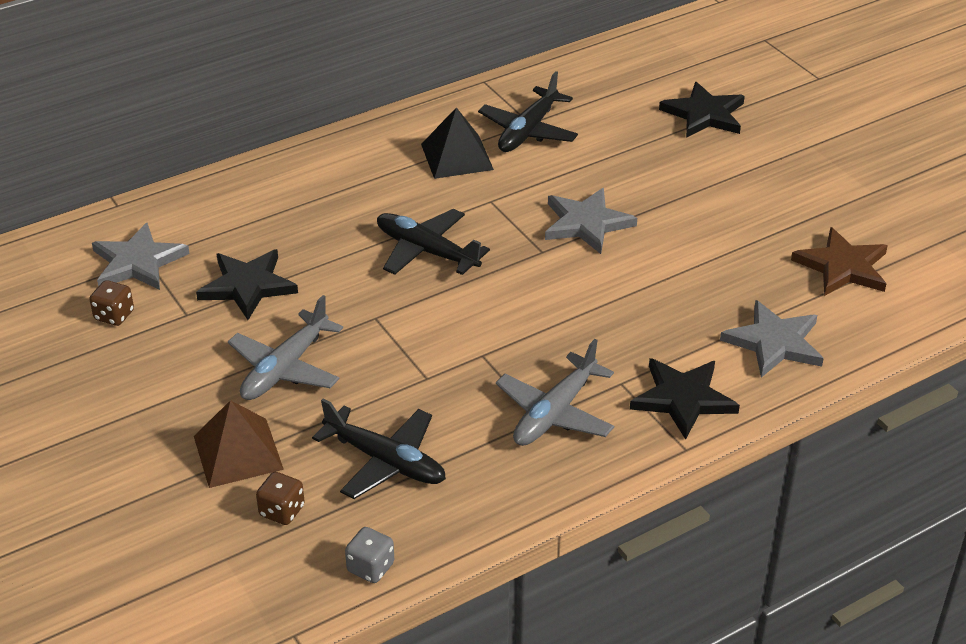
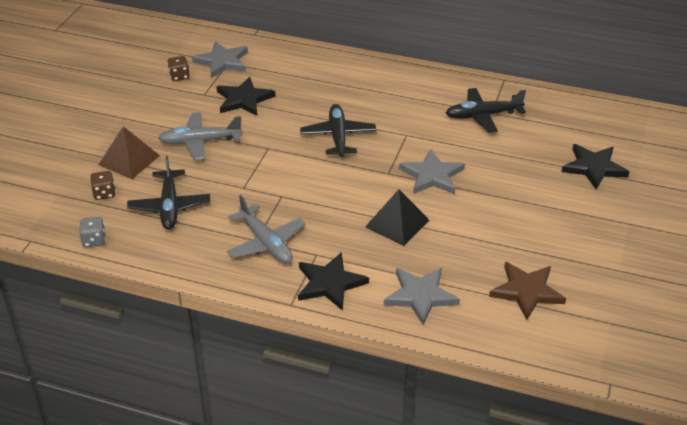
camera: 50 degrees right, 0 degrees up
black pyramid [421,107,494,179] -> black pyramid moved to [365,189,429,246]
grey plane [496,339,614,446] -> grey plane turned 120 degrees counterclockwise [227,195,305,264]

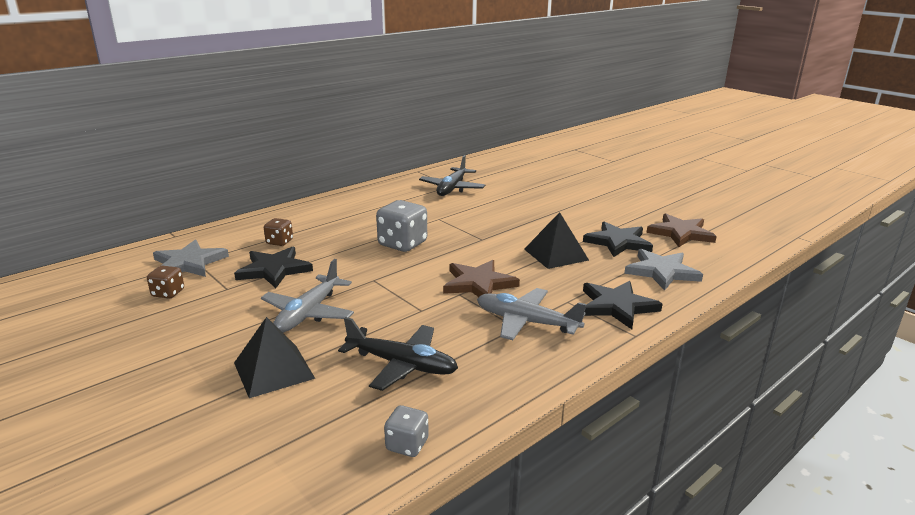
camera: 60 degrees left, 15 degrees down
brown dice [90,171,116,200] -> brown dice moved to [264,218,293,246]
brown pyramid [98,126,160,179] -> black pyramid [234,317,315,398]
grey plane [227,195,305,264] -> grey plane turned 150 degrees counterclockwise [477,288,586,340]
black plane [300,104,376,157] -> grey dice [376,200,427,252]
grey star [399,149,465,194] -> none
black star [562,144,629,189] -> black star moved to [583,222,653,257]
none -> brown star [443,260,520,297]

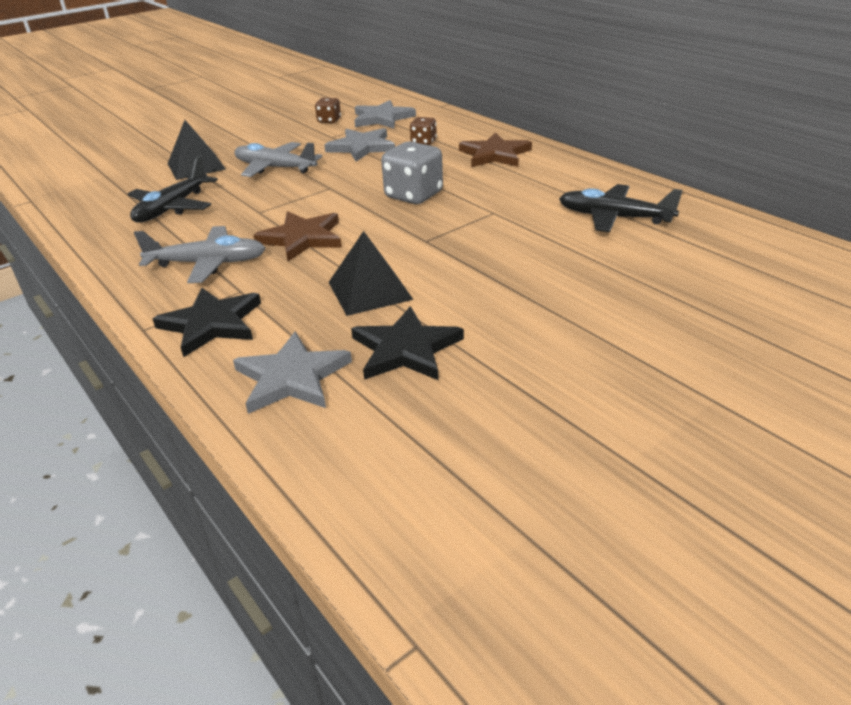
camera: 95 degrees right, 10 degrees up
black star [234,246,313,288] -> grey star [324,128,395,162]
grey dice [384,405,428,457] -> none
grey plane [477,288,586,340] -> grey plane turned 60 degrees clockwise [134,226,266,283]
brown star [646,213,717,247] -> brown star moved to [459,132,532,167]

